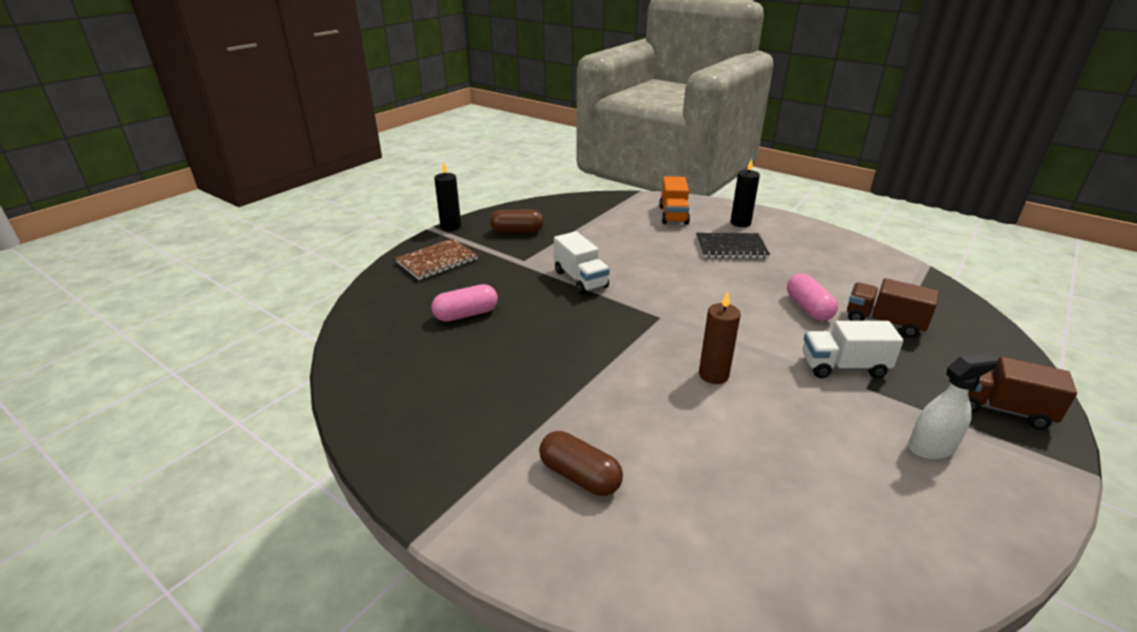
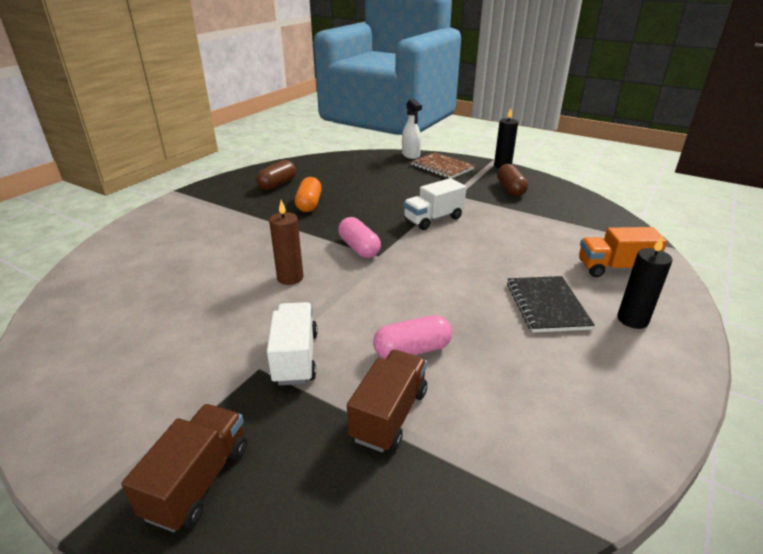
camera: 85 degrees right, 0 degrees up
pink capsule [431,284,498,322] -> pink capsule moved to [338,217,381,258]
brown capsule [539,431,623,496] -> brown capsule moved to [256,160,296,190]
white spray bottle [908,353,999,459] -> white spray bottle moved to [402,99,422,159]
none -> orange capsule [295,177,322,212]

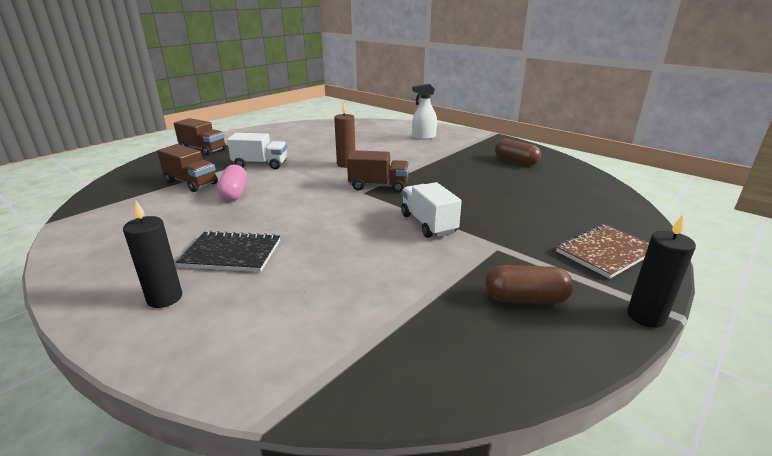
camera: 100 degrees right, 5 degrees down
orange capsule [295,177,322,212] -> none
pink capsule [338,217,381,258] -> brown truck [347,150,409,192]
white spray bottle [402,99,422,159] -> white spray bottle moved to [412,84,437,140]
orange truck [579,227,667,277] -> none

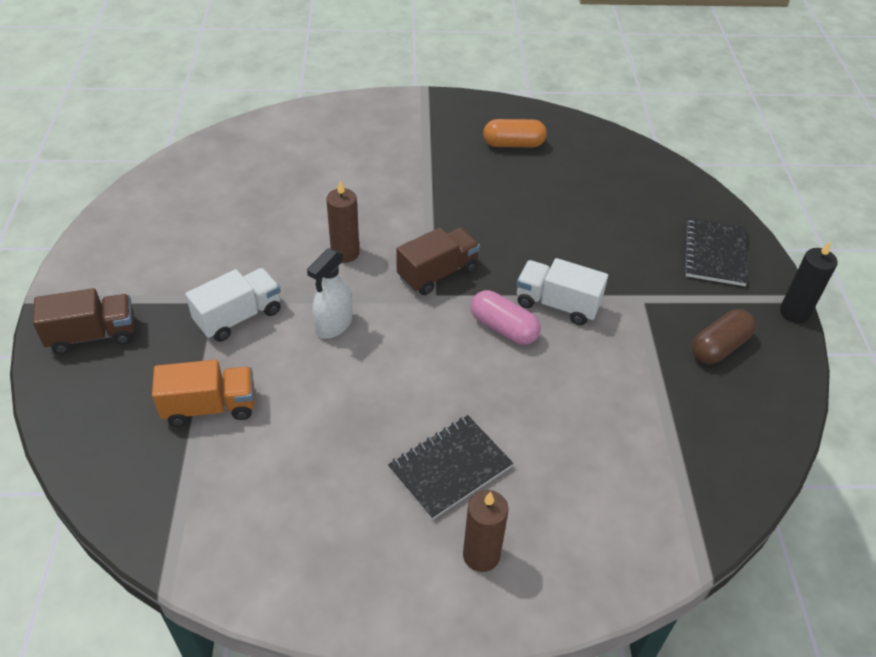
camera: 45 degrees left, 20 degrees up
black candle [123,201,182,308] -> brown candle [463,490,509,572]
brown truck [157,144,218,192] -> orange truck [152,360,254,427]
pink capsule [217,164,247,201] -> pink capsule moved to [470,290,541,345]
white spray bottle [412,84,437,140] -> white spray bottle moved to [307,248,353,339]
brown capsule [495,139,541,166] -> orange capsule [483,119,547,147]
brown notebook [556,224,649,279] -> black notebook [684,218,748,286]

